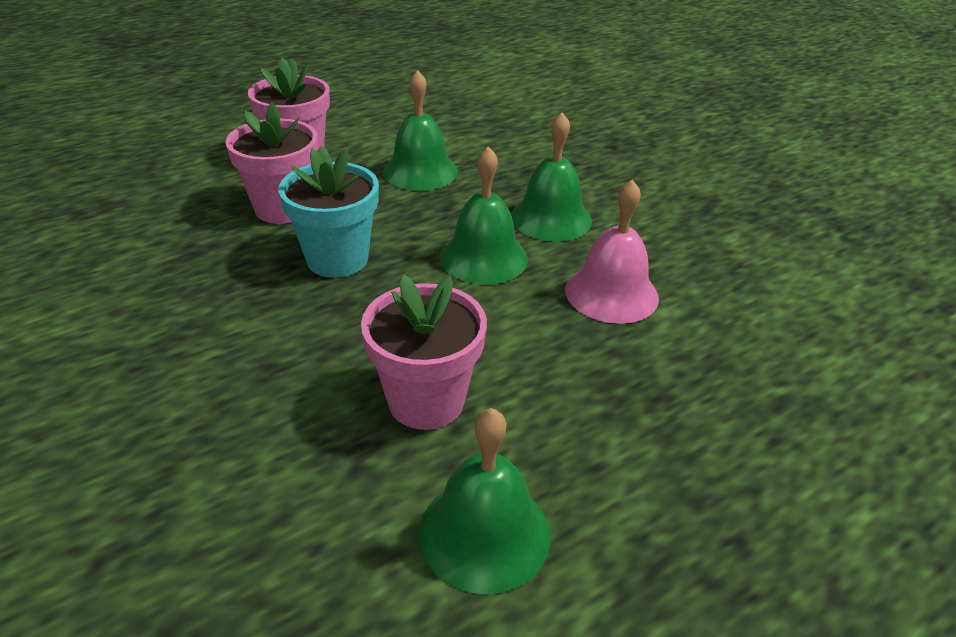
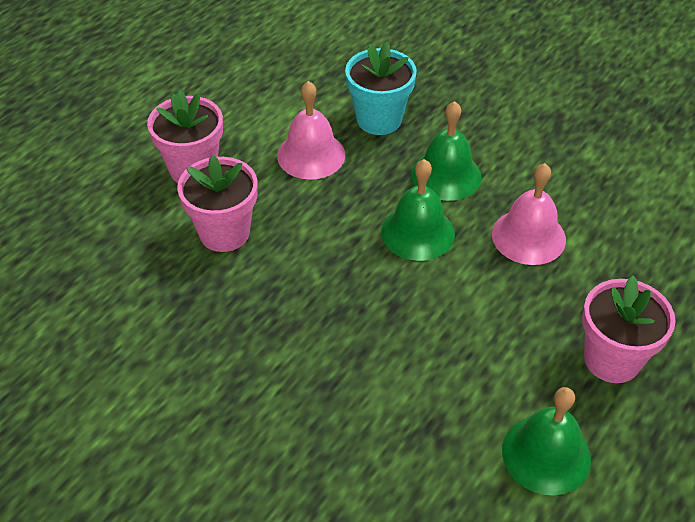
camera: 20 degrees left, 10 degrees up
turquoise flower pot [278,146,379,278] -> turquoise flower pot moved to [345,42,417,135]
pink flower pot [361,275,487,430] -> pink flower pot moved to [582,276,676,383]
green bell [383,70,458,191] -> pink bell [277,81,345,180]

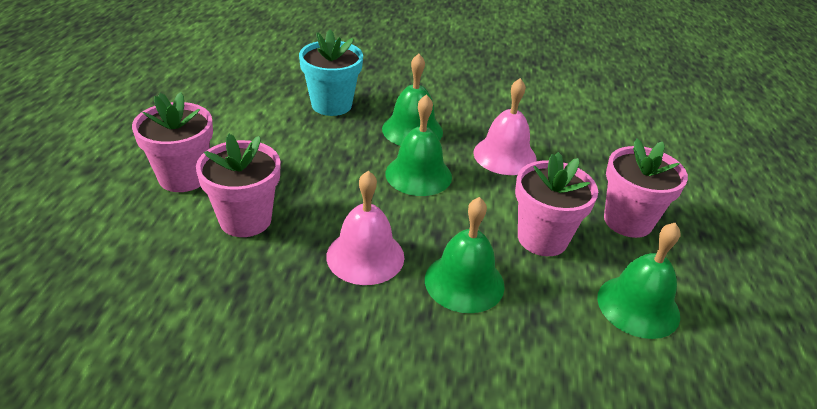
camera: 30 degrees left, 10 degrees down
pink bell [277,81,345,180] -> pink bell moved to [326,171,404,285]
none -> green bell [425,197,505,313]
none -> pink flower pot [515,152,598,256]

